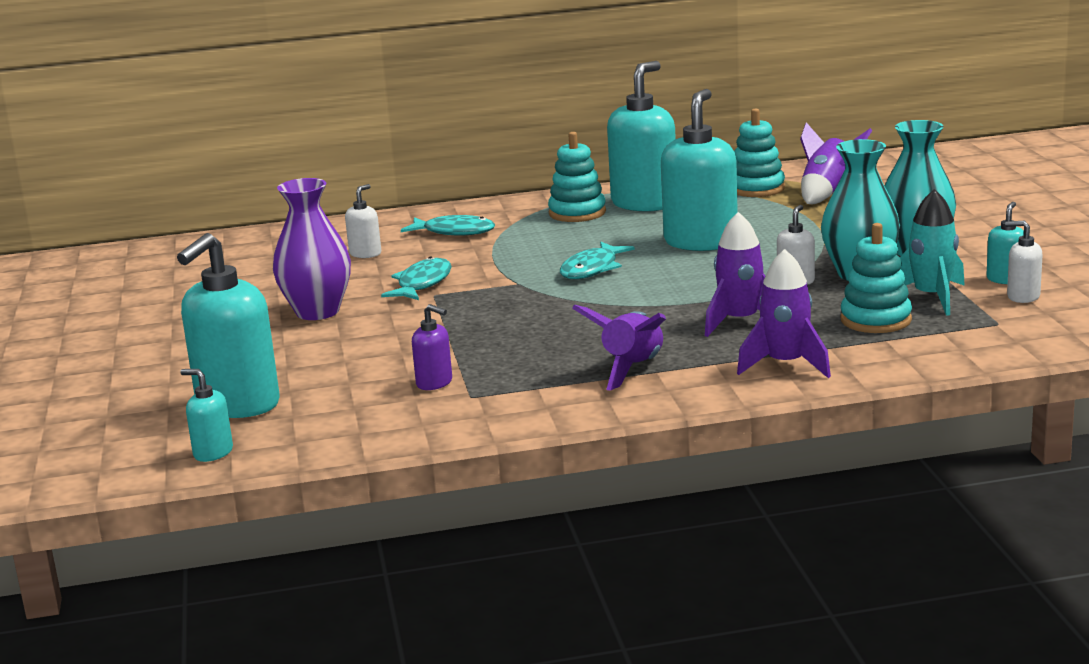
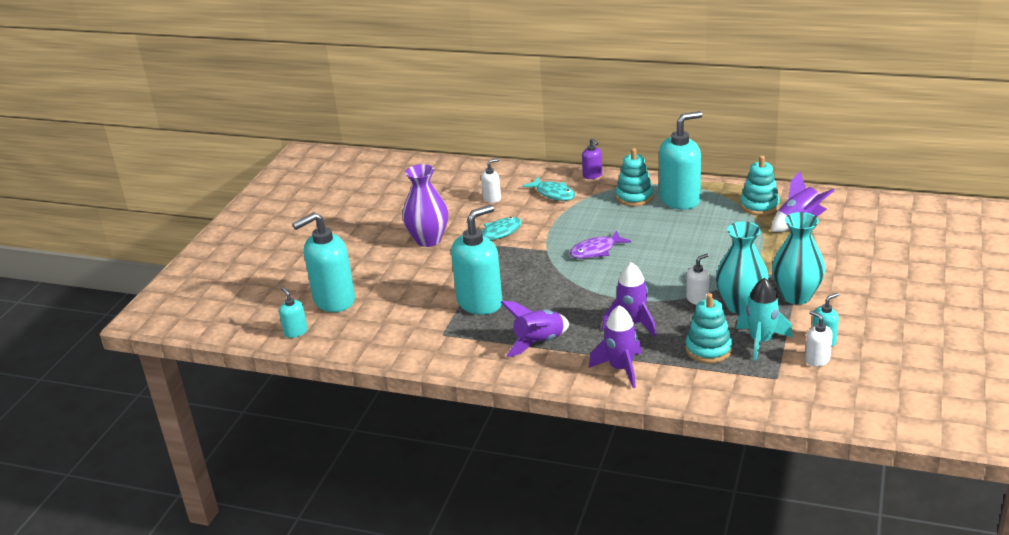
camera: 30 degrees right, 10 degrees up
purple soap dispenser [412,304,452,390] -> purple soap dispenser moved to [582,138,602,179]
turquoise fish [560,242,635,279] -> purple fish [569,230,631,259]
turquoise soap dispenser [661,89,738,251] -> turquoise soap dispenser moved to [451,205,503,315]

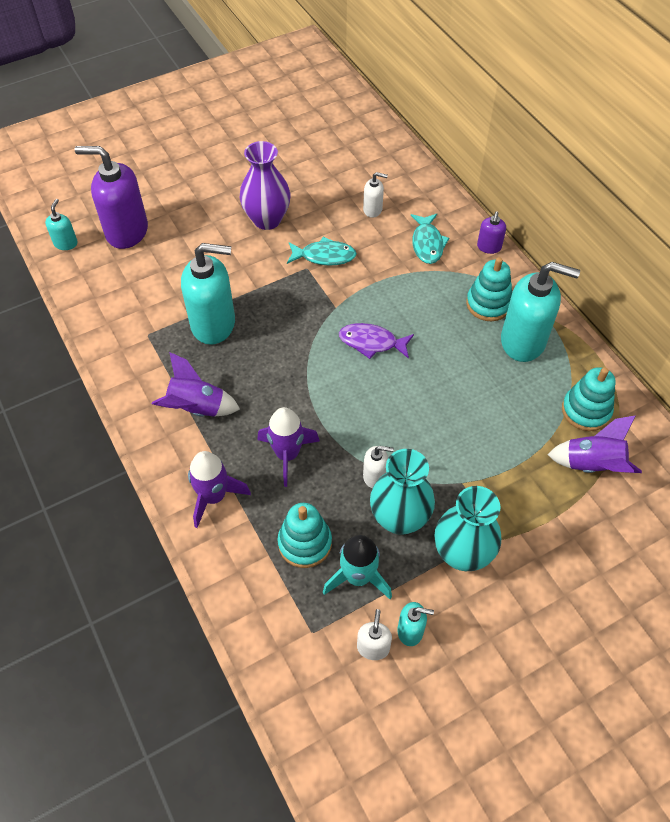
camera: 40 degrees right, 25 degrees up
turquoise soap dispenser [292,212,355,312] -> purple soap dispenser [75,146,148,249]

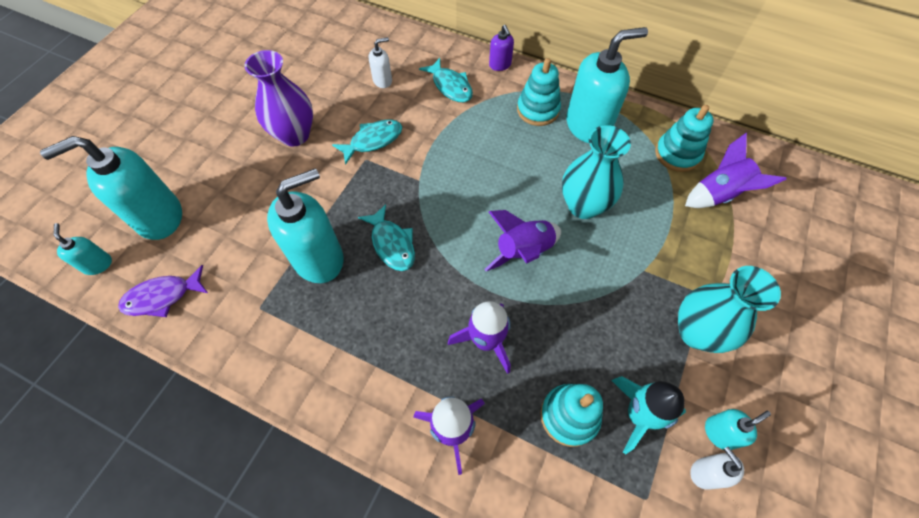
camera: 35 degrees left, 5 degrees up
purple soap dispenser [75,146,148,249] -> turquoise soap dispenser [40,136,182,240]
purple rocket [152,352,240,417] -> purple rocket moved to [484,210,561,271]
purple fish [339,323,414,359] -> purple fish moved to [118,265,208,317]
white soap dispenser [363,446,394,488] -> none
turquoise vase [370,449,435,535] -> turquoise vase moved to [562,125,631,219]
none -> turquoise fish [358,204,415,271]

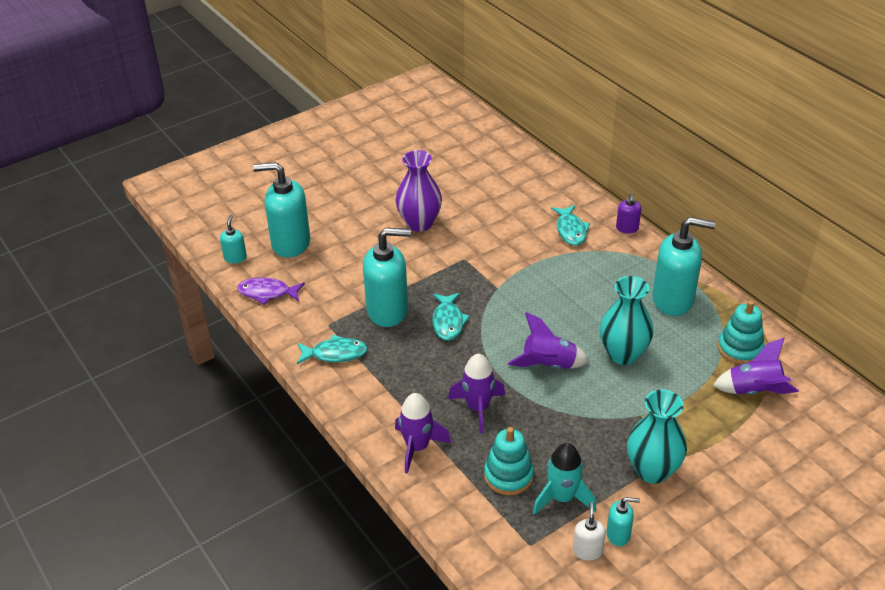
camera: 30 degrees right, 20 degrees down
turquoise fish [332,120,402,165] -> turquoise fish moved to [297,335,368,364]
white soap dispenser [369,37,392,88] -> none
turquoise stacking toy [517,58,561,126] -> none

